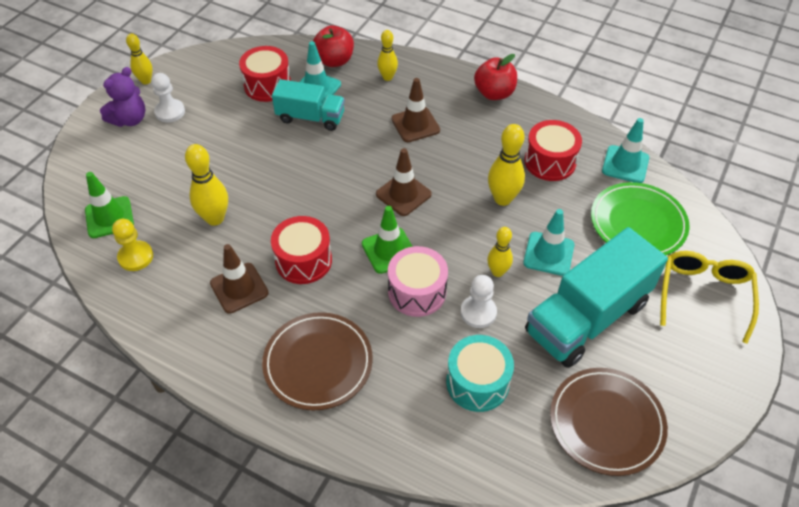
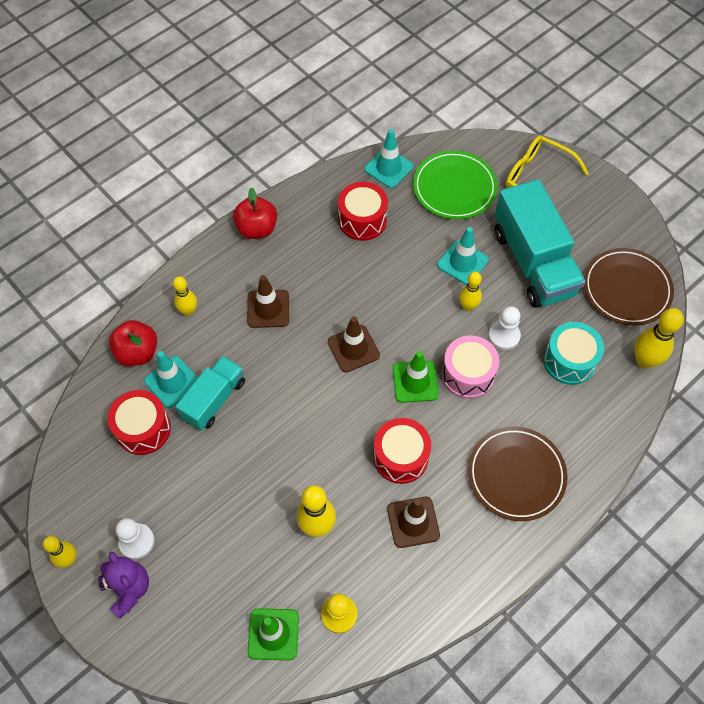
camera: 70 degrees left, 10 degrees up
yellow bowling pin [488,124,525,206] -> yellow bowling pin moved to [634,308,684,369]

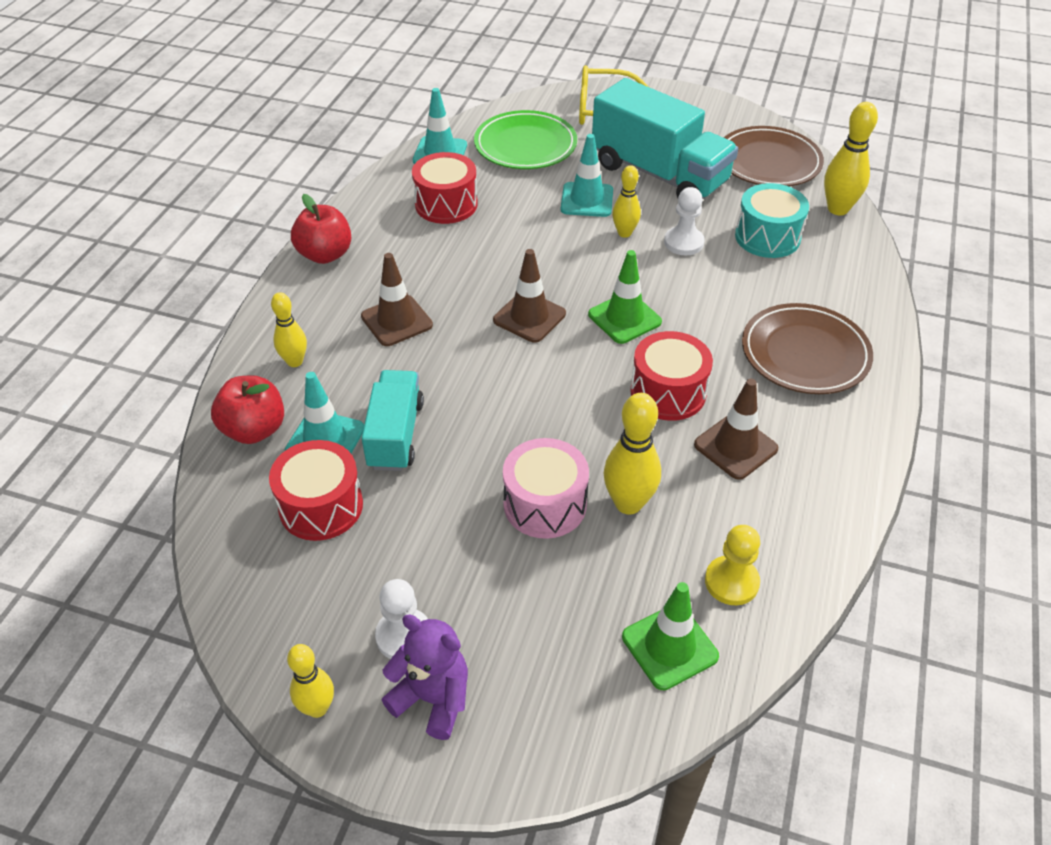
camera: 30 degrees left, 15 degrees down
pink drum [441,335,499,399] -> pink drum moved to [503,438,589,539]

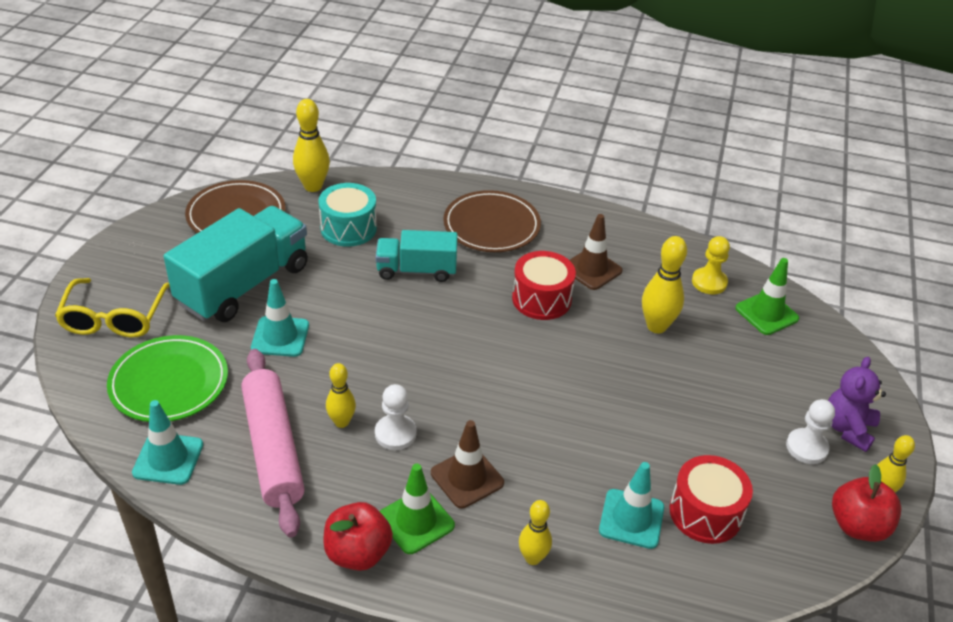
camera: 95 degrees left, 5 degrees down
red apple [211,375,284,444] -> red apple moved to [832,464,901,542]
turquoise truck [361,370,424,471] -> turquoise truck moved to [376,230,458,282]
red drum [412,152,478,224] -> pink rolling pin [241,349,305,537]
brown traffic cone [493,249,566,343] -> none
pink drum [503,438,589,539] -> none
green traffic cone [588,250,662,344] -> green traffic cone moved to [380,464,455,554]
yellow bowling pin [612,165,641,238] -> yellow bowling pin moved to [326,363,356,428]
white pawn [664,187,705,255] -> white pawn moved to [375,384,417,450]

